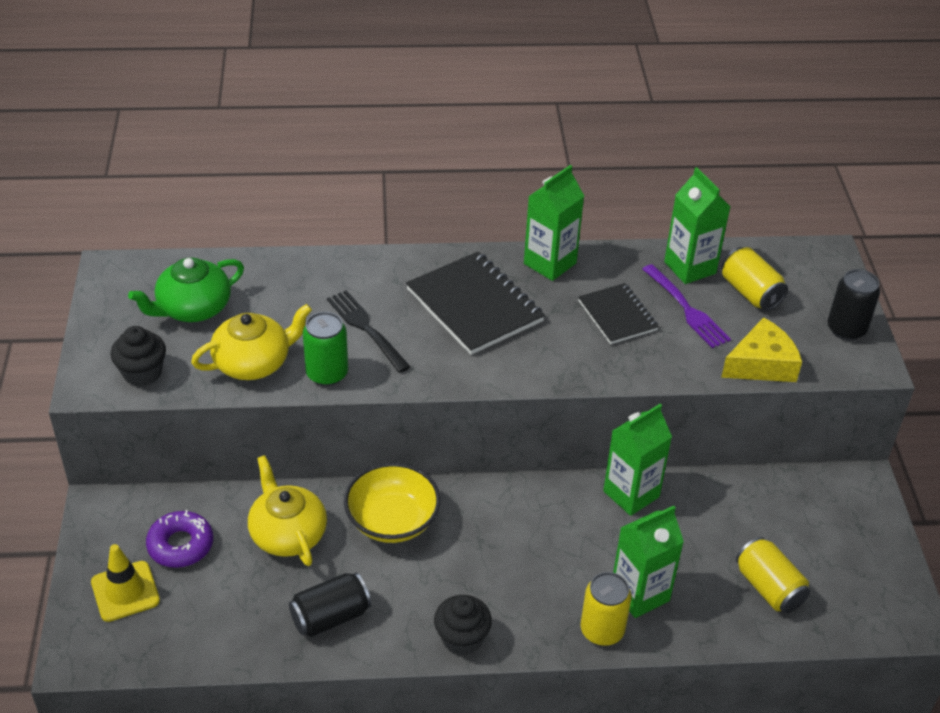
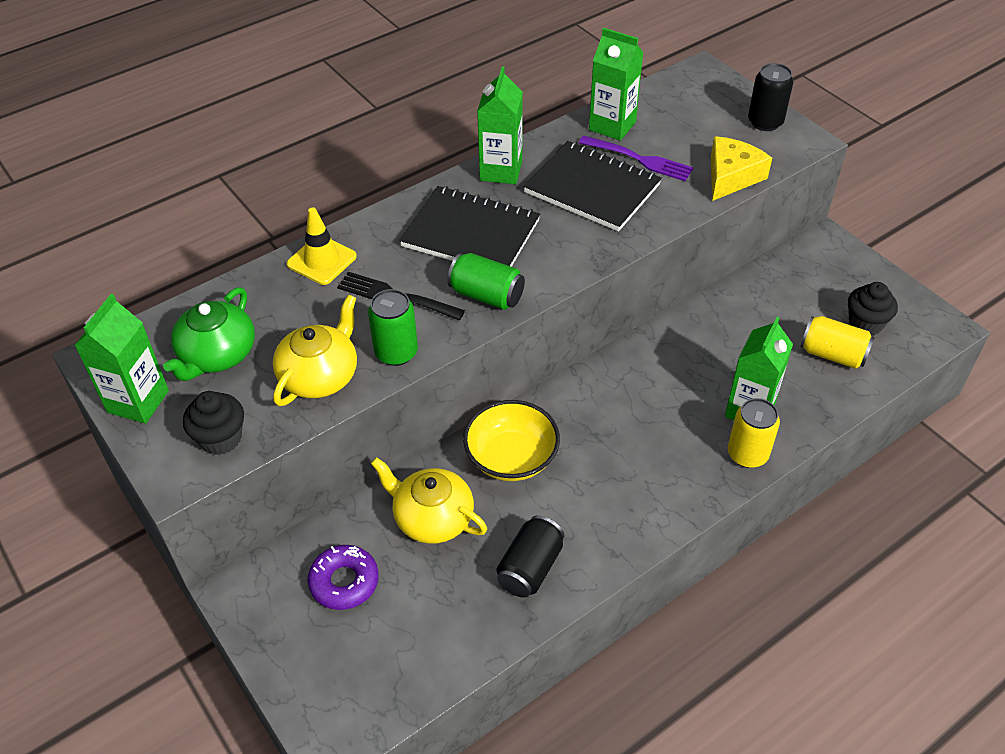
camera: 30 degrees left, 5 degrees up
yellow traffic cone [91,544,160,622] -> yellow traffic cone moved to [287,207,357,285]
black cupcake [434,595,492,655] -> black cupcake moved to [848,282,898,335]
black notebook [578,283,659,344] -> black notebook [523,141,662,231], size x1.66
green carton [603,404,672,516] -> green carton moved to [74,294,169,424]
yellow can [722,247,788,311] -> none
none -> green can [447,253,525,310]

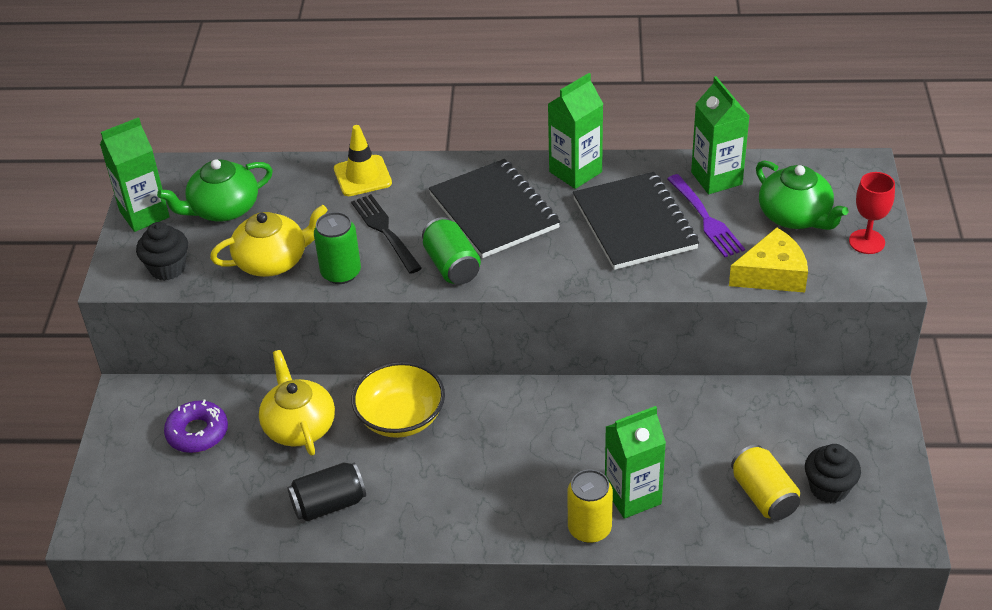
camera: 40 degrees right, 5 degrees down
black can [748,63,793,131] -> red goblet [849,172,895,254]
none -> green teapot [756,160,849,230]

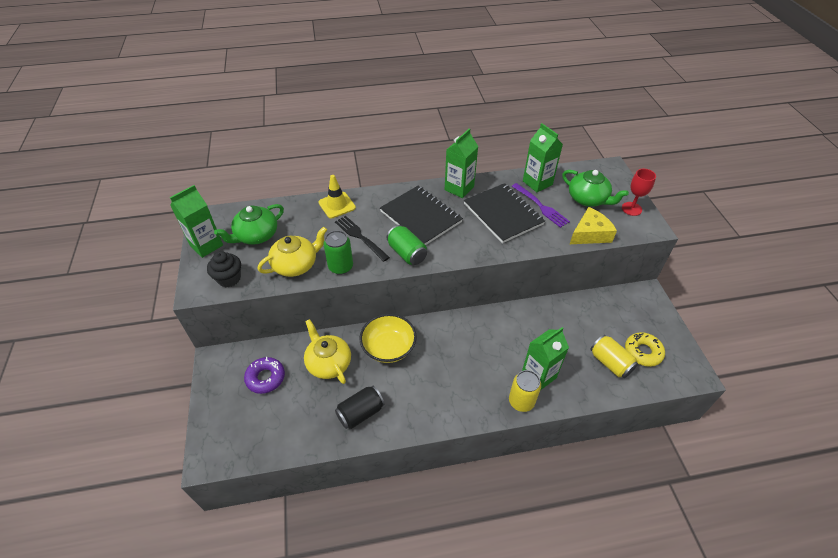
camera: 15 degrees left, 5 degrees up
black cupcake [805,444,861,503] -> yellow donut [625,332,665,367]

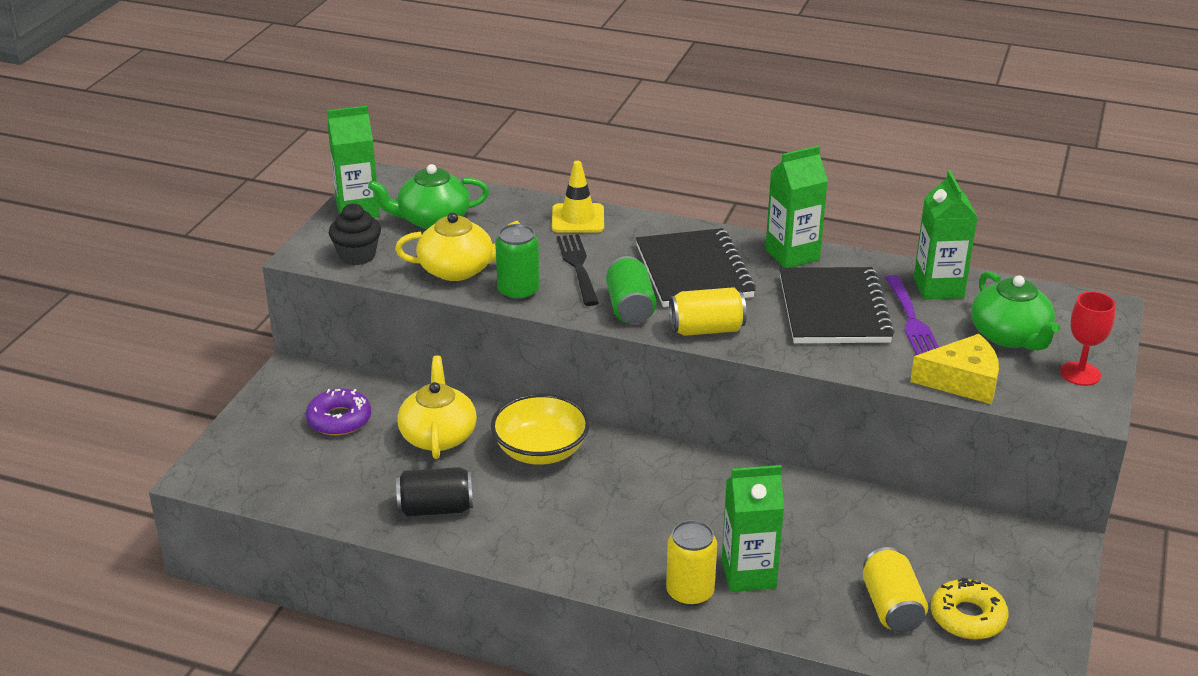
camera: 30 degrees right, 15 degrees down
none -> yellow can [669,287,747,336]

